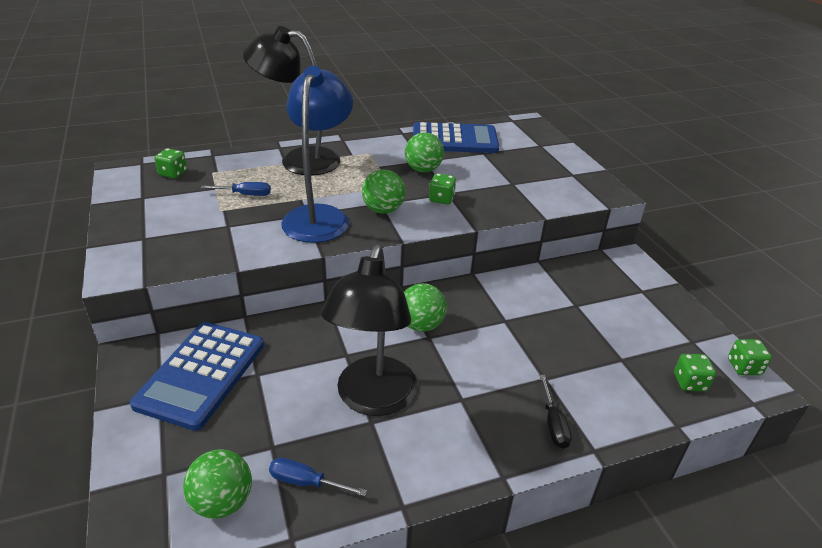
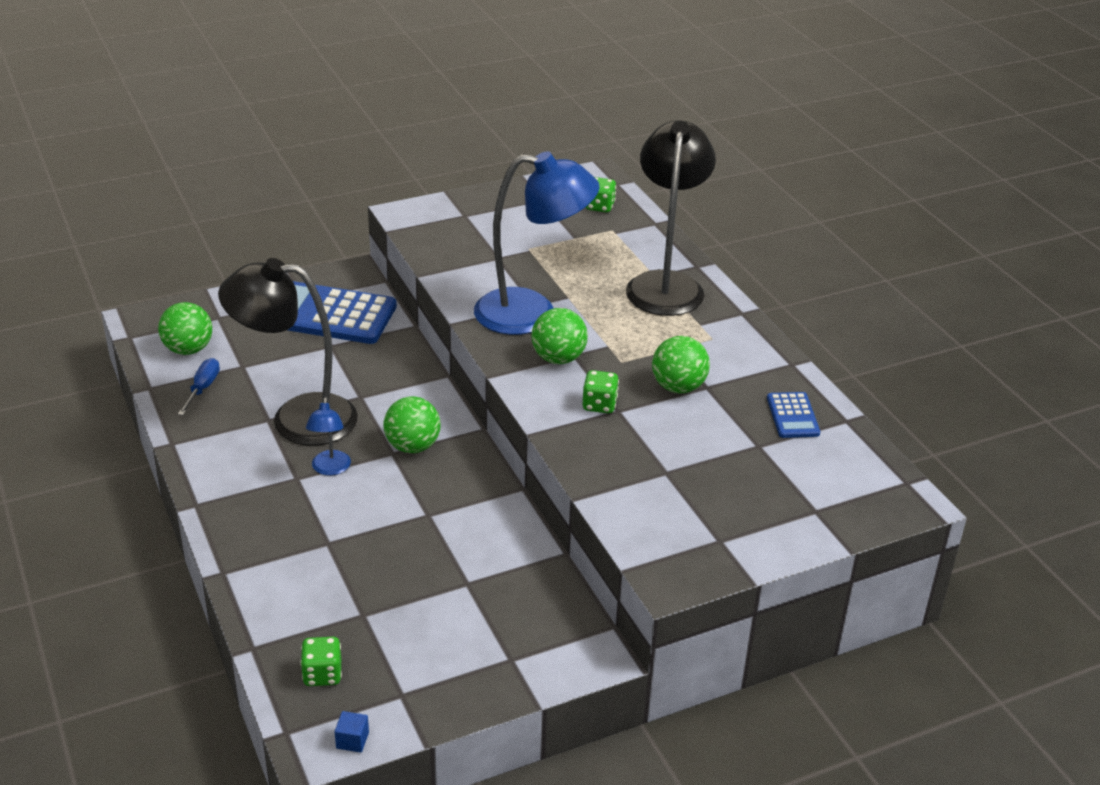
camera: 85 degrees right, 0 degrees up
blue screwdriver [201,182,271,196] -> none
blue calculator [413,122,499,153] -> blue calculator [767,392,820,438], size x0.48
black screwdriver [539,375,572,449] -> none
green dice [728,339,772,375] -> blue cube [335,711,369,753]
none -> blue lamp [306,397,351,476]

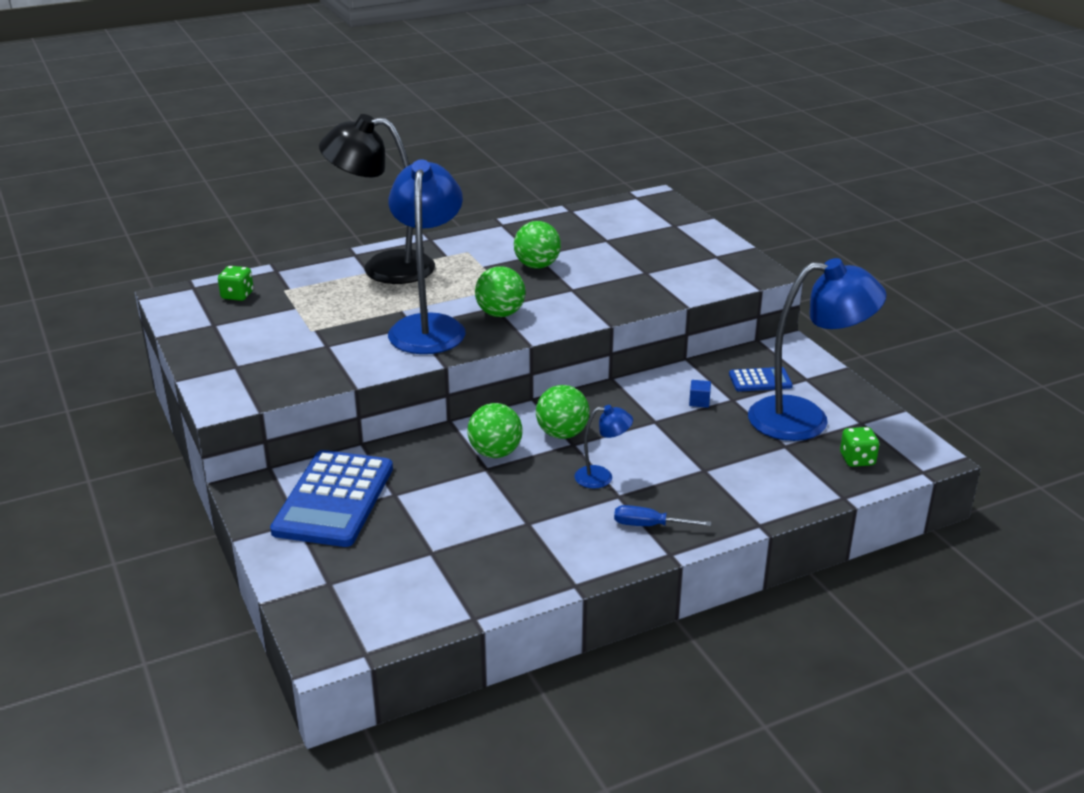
camera: 90 degrees left, 5 degrees down
green ball [158,302,212,355] -> green ball moved to [467,403,522,458]
blue screwdriver [178,358,220,415] -> blue screwdriver moved to [614,505,711,526]
black lamp [218,258,358,446] -> none
blue cube [335,711,369,753] -> blue cube moved to [689,380,711,408]
green dice [582,370,619,413] -> none
blue calculator [767,392,820,438] -> blue calculator moved to [729,367,793,392]
none -> blue lamp [748,258,887,441]

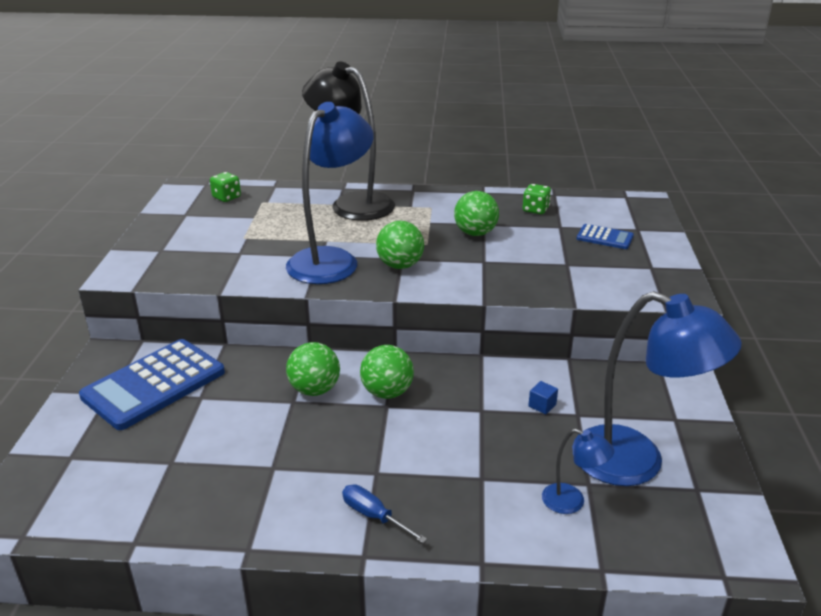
camera: 30 degrees right, 0 degrees up
blue lamp [575,405,633,489] -> blue lamp moved to [542,429,614,514]
blue calculator [729,367,793,392] -> blue calculator moved to [577,224,634,249]
green dice [840,427,879,467] -> green dice moved to [523,184,551,214]

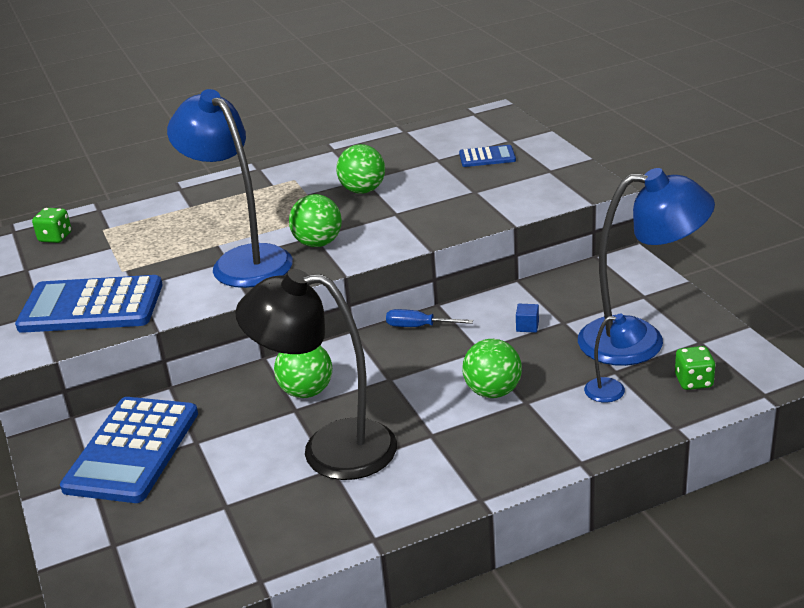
camera: 25 degrees left, 0 degrees up
blue lamp [286,102,374,284] -> blue lamp turned 45 degrees counterclockwise [167,89,293,288]
black lamp [302,61,395,221] -> black lamp moved to [235,269,397,480]
blue screwdriver [342,485,427,543] -> blue screwdriver moved to [386,309,473,327]
green ball [360,345,414,399] -> green ball moved to [462,339,522,398]
green dice [523,184,551,214] -> green dice moved to [675,346,716,390]
none -> blue calculator [15,275,163,333]

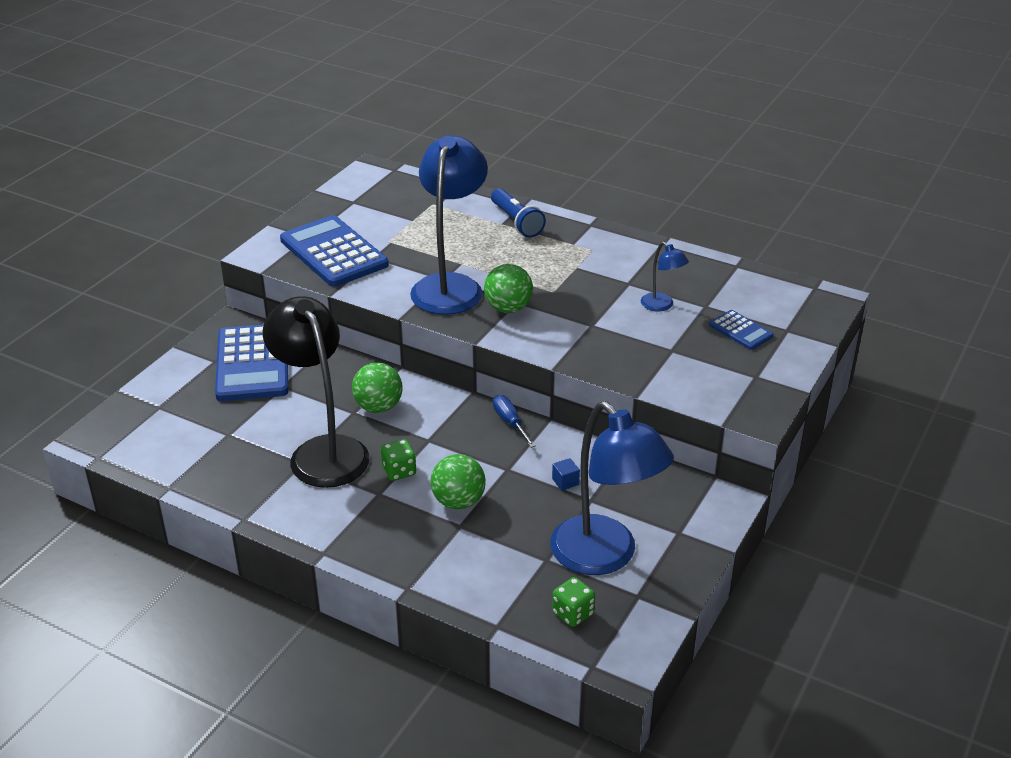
camera: 50 degrees right, 5 degrees up
green dice [32,208,72,243] -> green dice moved to [381,439,416,481]
blue calculator [60,397,198,503] -> blue calculator turned 75 degrees counterclockwise [215,324,288,401]
green ball [336,144,385,194] -> none
blue lamp [584,313,647,403] -> blue lamp moved to [641,242,689,311]
none -> blue flashlight [491,188,546,238]

